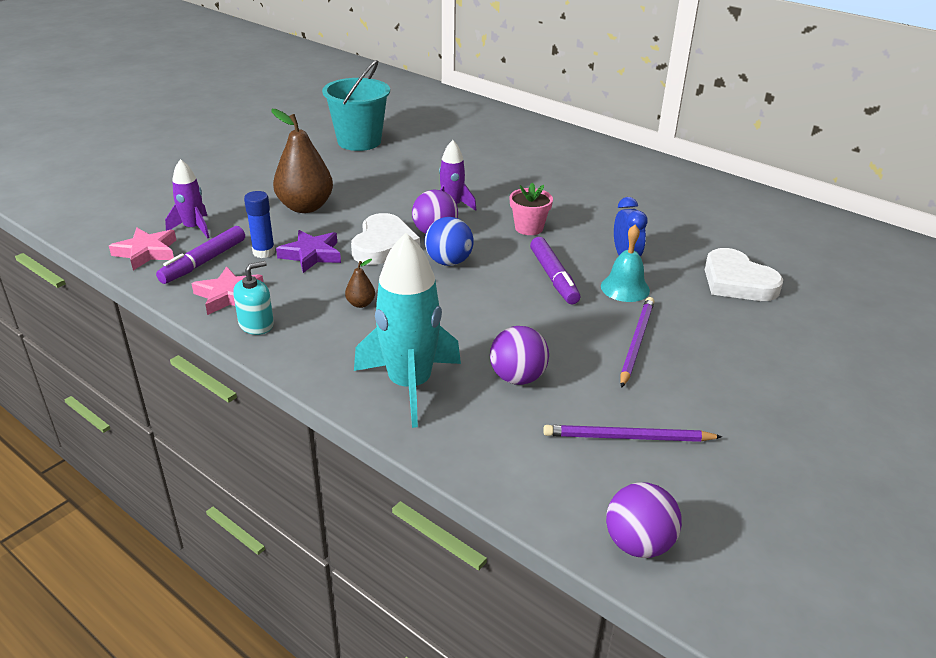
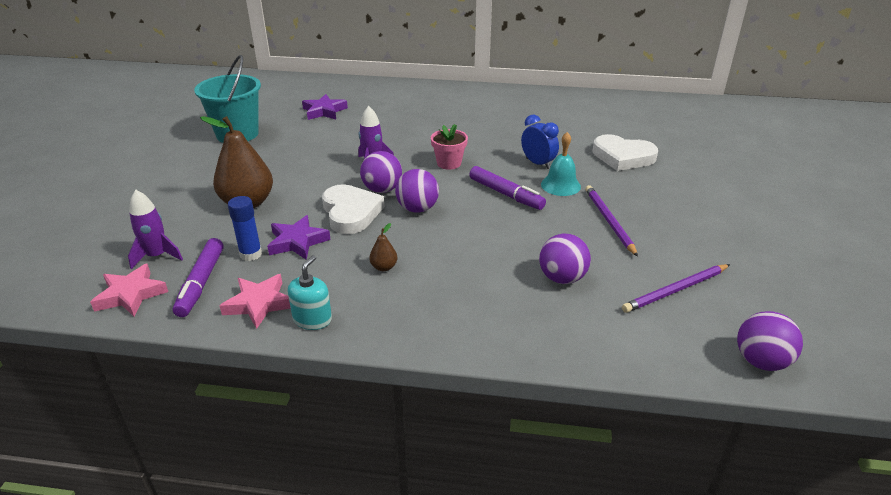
camera: 30 degrees left, 0 degrees up
turquoise rocket [354,233,461,428] -> none
blue ball [425,217,474,266] -> purple ball [395,169,439,212]
none -> purple star [302,94,348,120]

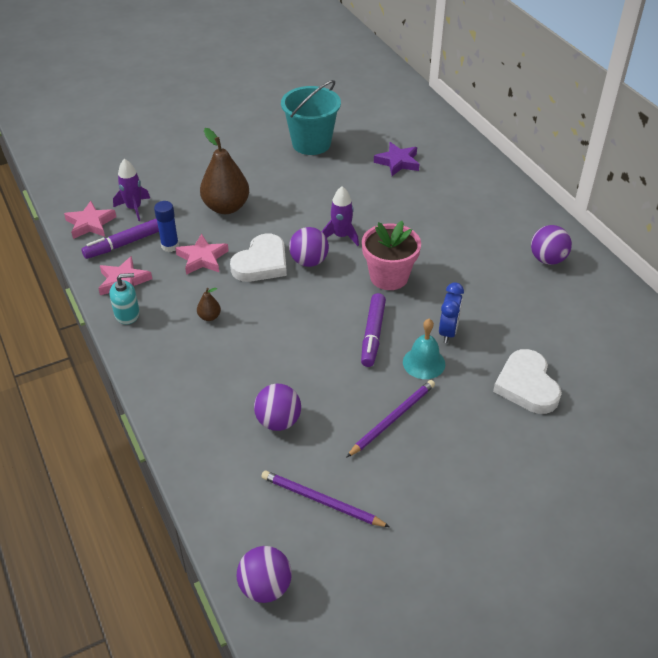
camera: 55 degrees right, 10 degrees up
purple star [267,215,331,260] -> pink star [175,234,229,275]
purple ball [395,169,439,212] -> purple ball moved to [531,225,572,265]
pink flower pot [431,124,468,170] -> pink flower pot [362,221,421,290], size x1.53

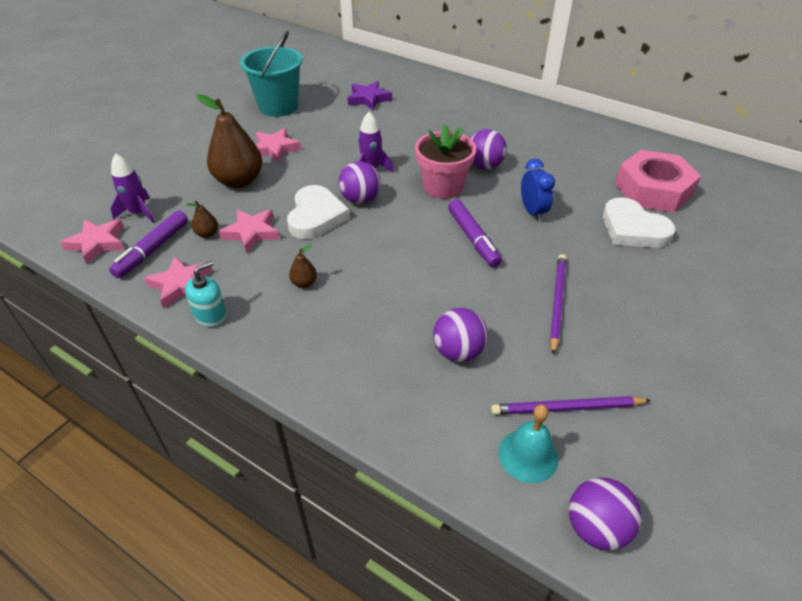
camera: 30 degrees left, 0 degrees up
blue glue stick [154,201,179,252] -> brown pear [186,201,218,238]
turquoise bell [403,319,445,379] -> turquoise bell moved to [499,405,558,483]
purple ball [531,225,572,265] -> purple ball moved to [470,129,507,169]
none -> pink star [256,128,301,163]
none -> pink nut [615,150,701,213]

